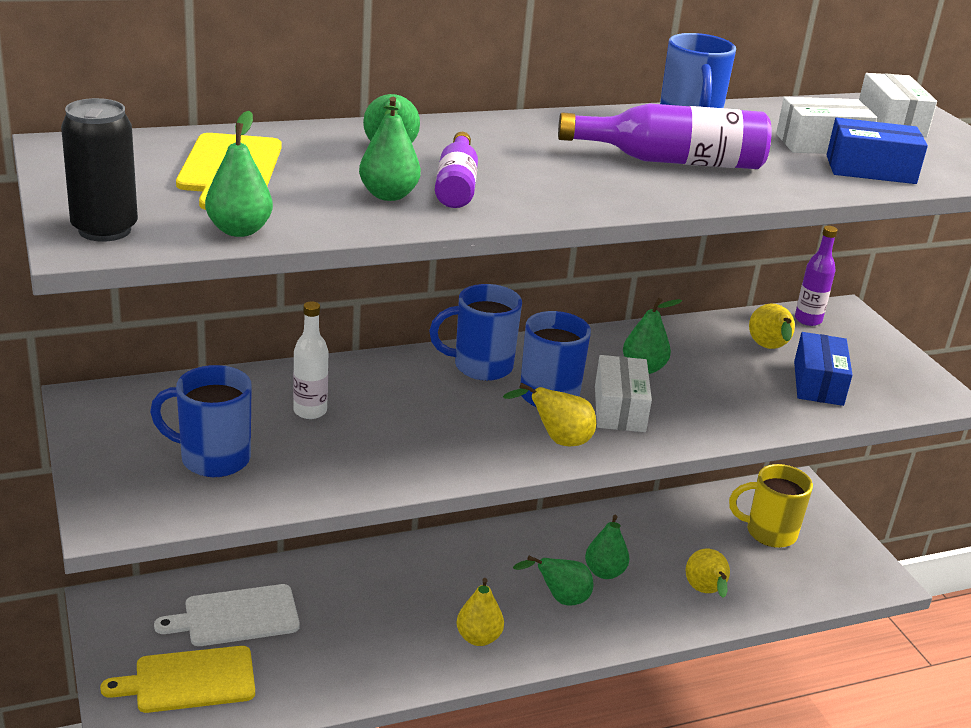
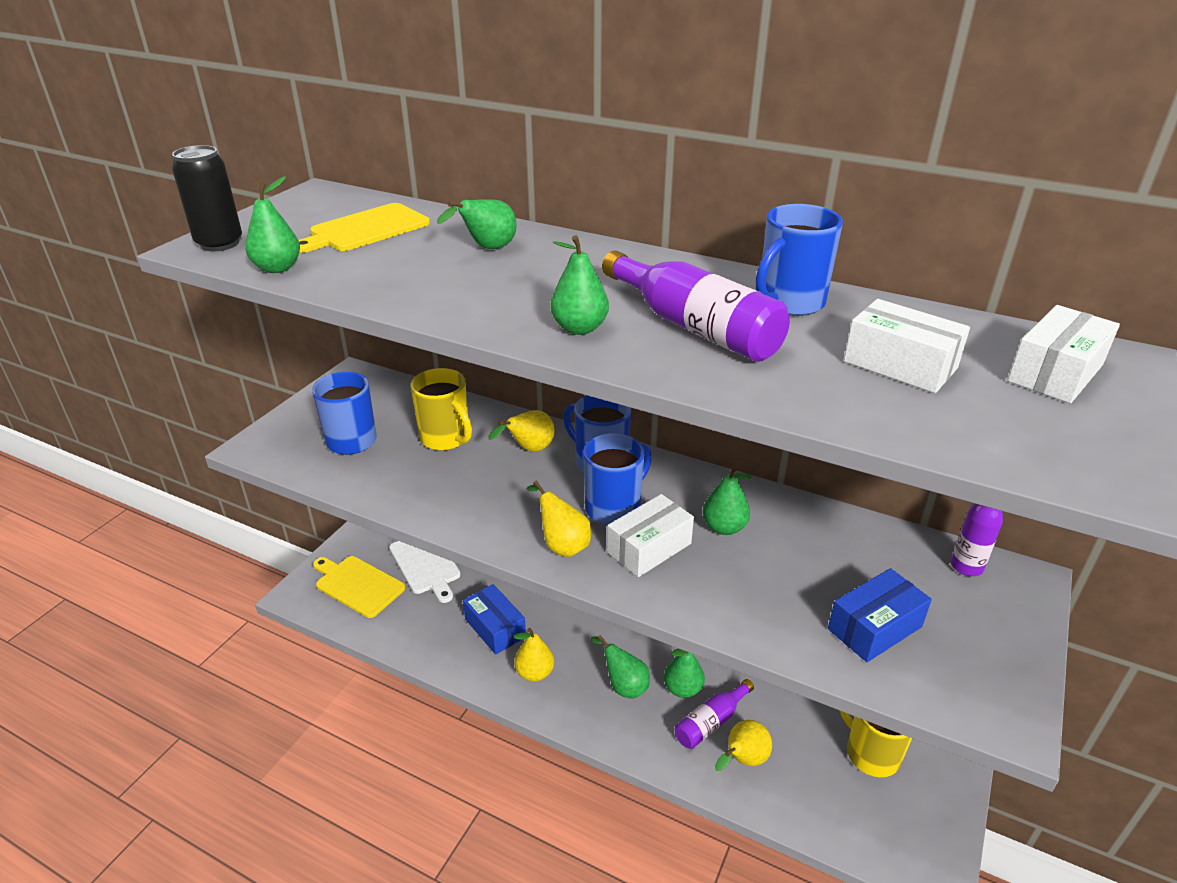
camera: 50 degrees right, 5 degrees up
white cutting board [154,584,300,646] -> white cutting board turned 150 degrees counterclockwise [389,541,461,603]
white bottle [293,301,329,419] -> yellow mug [410,368,472,451]
green pear [359,97,421,201] -> green pear moved to [550,235,609,335]
purple bottle [435,132,478,208] -> purple bottle moved to [675,679,754,749]
yellow pear [749,304,795,349] -> yellow pear moved to [488,410,555,452]
blue box [827,117,928,184] -> blue box moved to [463,584,526,655]

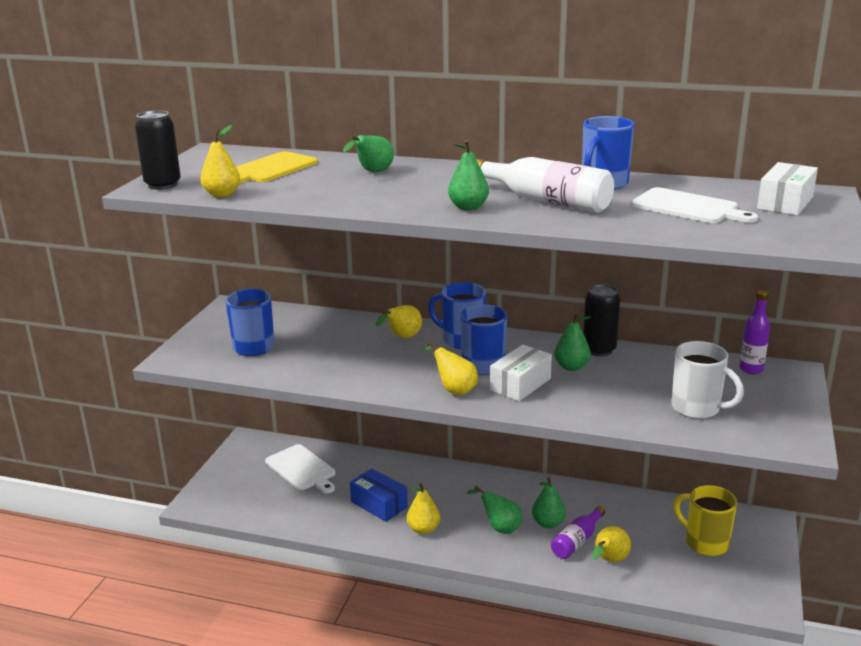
camera: 10 degrees left, 10 degrees down
green pear [245,176,300,273] -> yellow pear [200,125,240,197]
yellow cutting board [313,556,405,618] -> none
yellow mug [410,368,472,451] -> none
purple bottle [602,251,790,362] -> white bottle [476,157,614,213]
blue box [828,568,932,662] -> white mug [671,341,744,419]
white box [844,299,970,393] -> white cutting board [631,187,758,223]
none -> black can [583,284,620,357]

